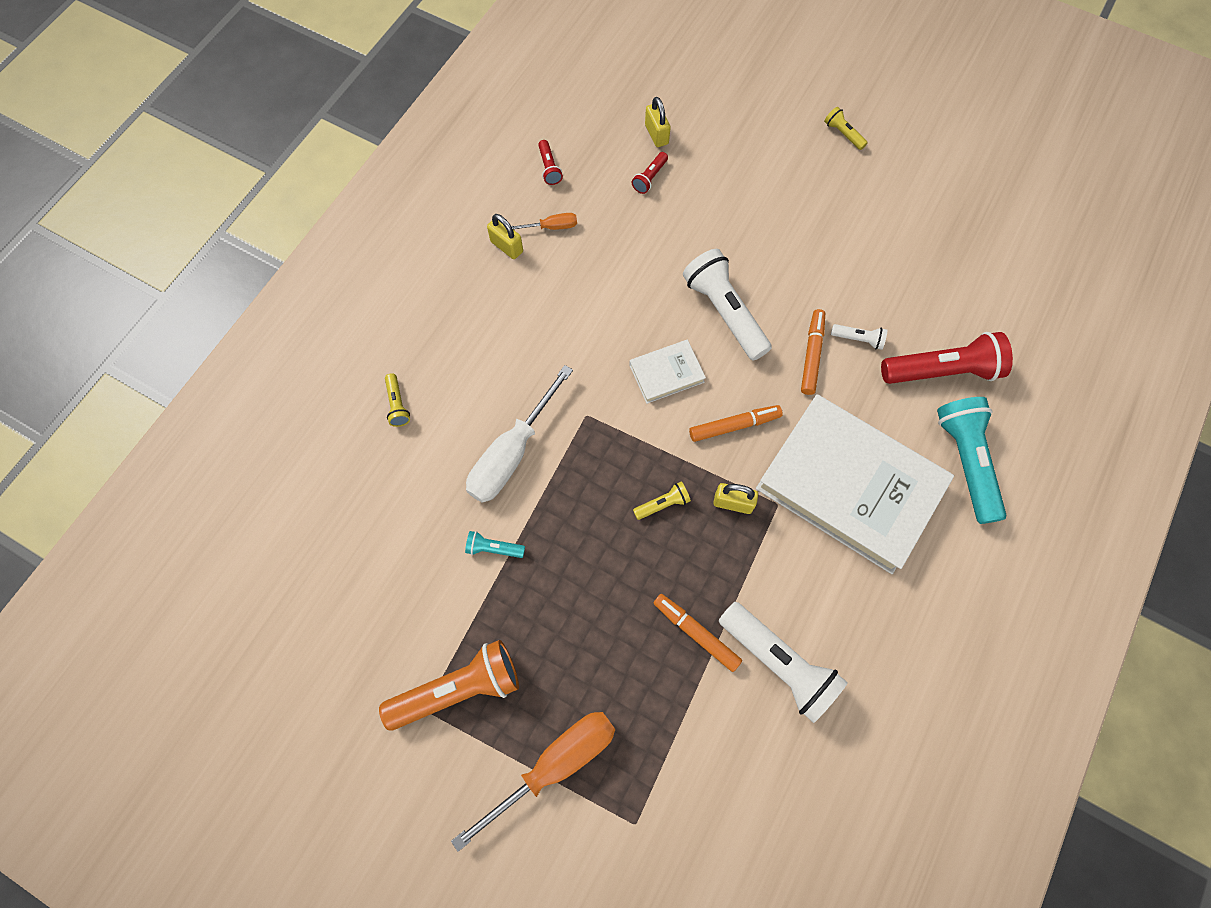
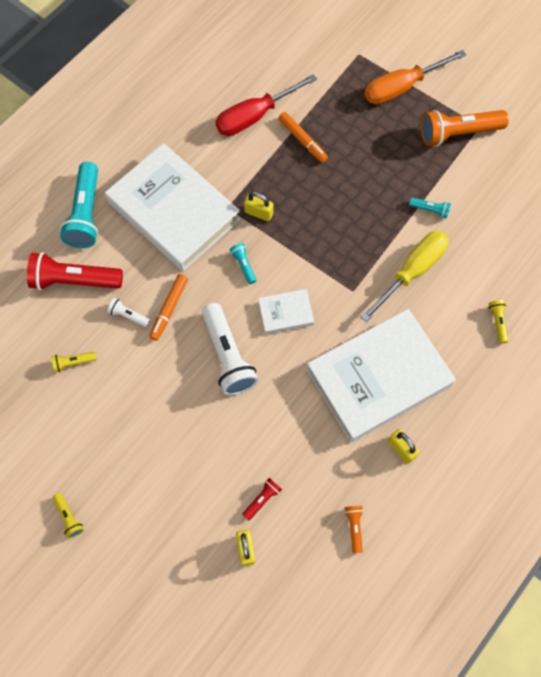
camera: 170 degrees left, 0 degrees up
white screwdriver [466,365,573,503] -> yellow screwdriver [360,231,449,322]
orange screwdriver [511,213,577,230] -> none
red flashlight [538,140,563,185] -> orange flashlight [344,506,363,553]
yellow flashlight [633,482,691,520] -> yellow flashlight moved to [51,352,97,372]
orange marker [689,405,783,442] -> turquoise flashlight [230,243,256,284]
white flashlight [719,602,848,723] -> red screwdriver [216,74,317,136]
none -> white book [307,309,456,442]

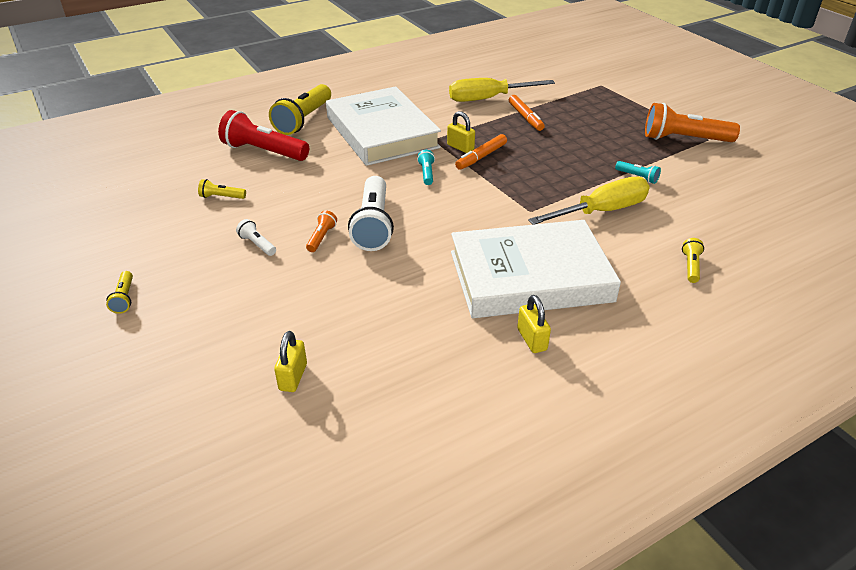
camera: 20 degrees right, 30 degrees down
turquoise flashlight [60,162,98,248] -> yellow flashlight [269,84,331,135]
white flashlight [107,298,150,327] -> white flashlight moved to [236,219,276,256]
orange marker [149,274,188,341] -> orange marker moved to [455,134,507,170]
red screwdriver [216,74,317,136] -> yellow screwdriver [449,78,555,102]
red flashlight [242,478,282,520] -> none
white book [258,289,314,334] -> none
orange flashlight [344,506,363,553] -> orange flashlight moved to [306,210,337,252]
orange screwdriver [364,50,466,104] -> none

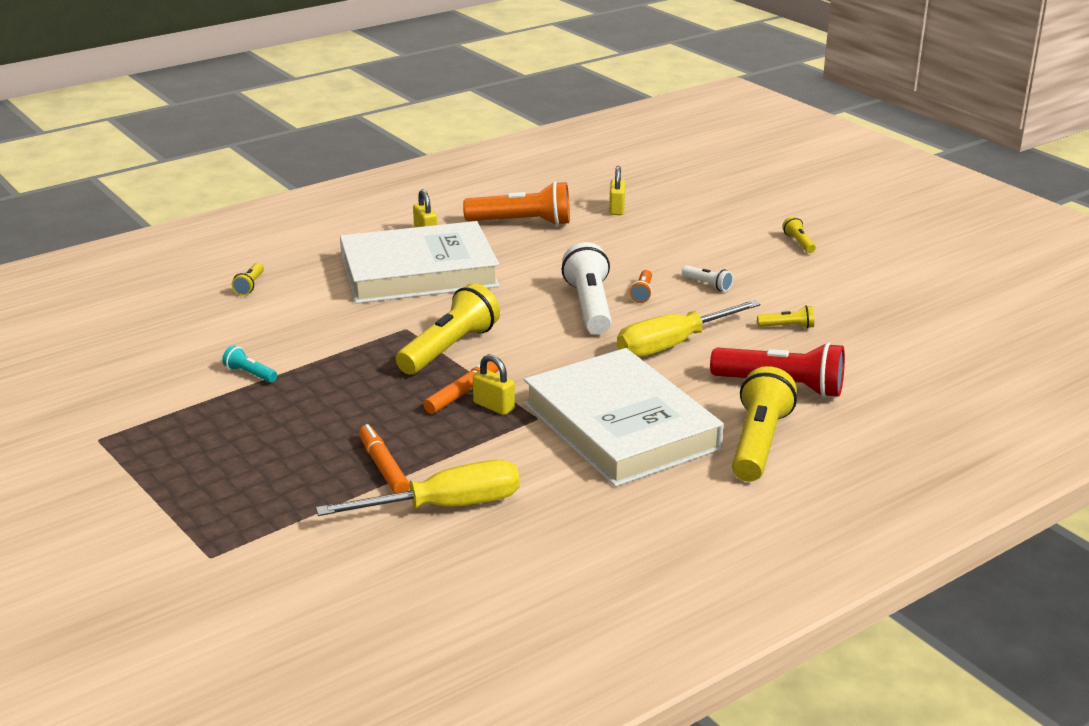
camera: 175 degrees right, 10 degrees down
turquoise flashlight [417,150,435,185] -> none
yellow screwdriver [528,177,650,225] -> yellow screwdriver moved to [617,300,760,357]
orange flashlight [645,103,740,142] -> orange flashlight moved to [463,181,570,226]
none -> yellow flashlight [396,283,500,375]

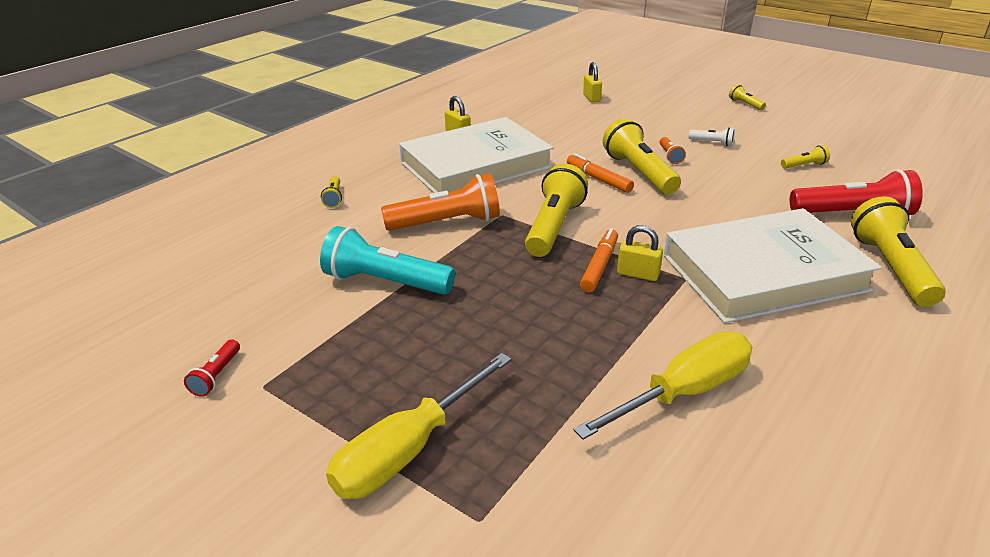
camera: 15 degrees left, 5 degrees up
turquoise flashlight [222,345,277,383] -> turquoise flashlight [320,226,455,295], size x2.18
orange marker [359,424,410,493] -> orange marker moved to [567,153,634,193]
orange flashlight [463,181,570,226] -> orange flashlight moved to [381,174,500,231]
white book [524,348,724,487] -> white book turned 60 degrees counterclockwise [664,208,882,323]
white flashlight [562,242,612,335] -> yellow flashlight [603,118,681,195]
yellow screwdriver [617,300,760,357] -> yellow screwdriver moved to [326,353,512,499]
none -> red flashlight [184,339,240,397]

